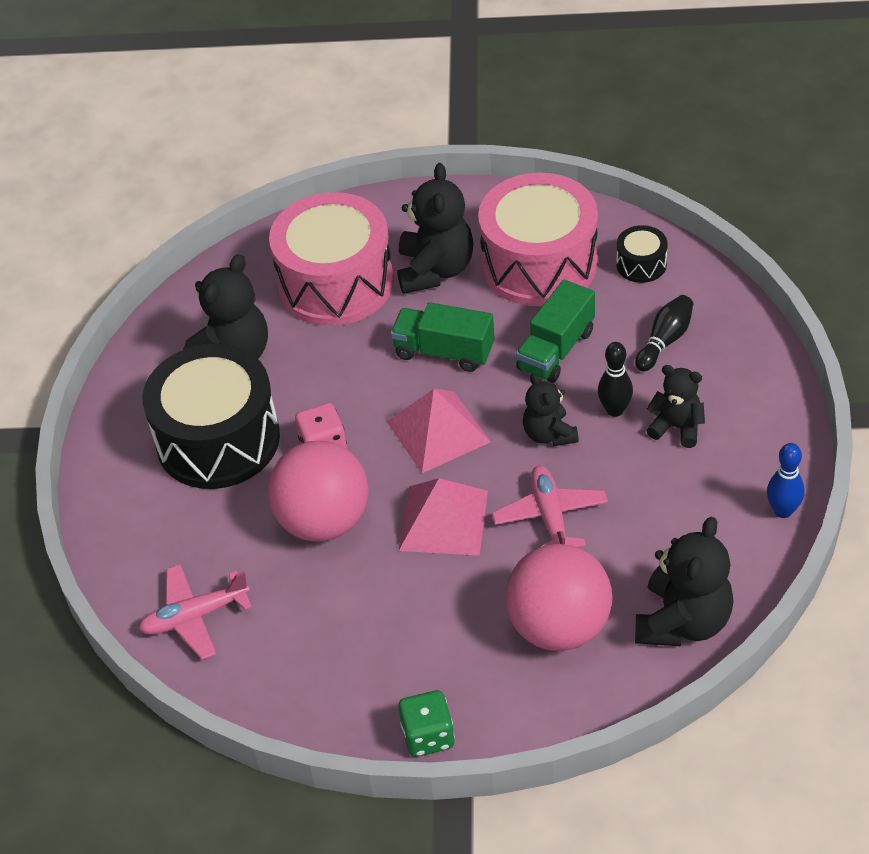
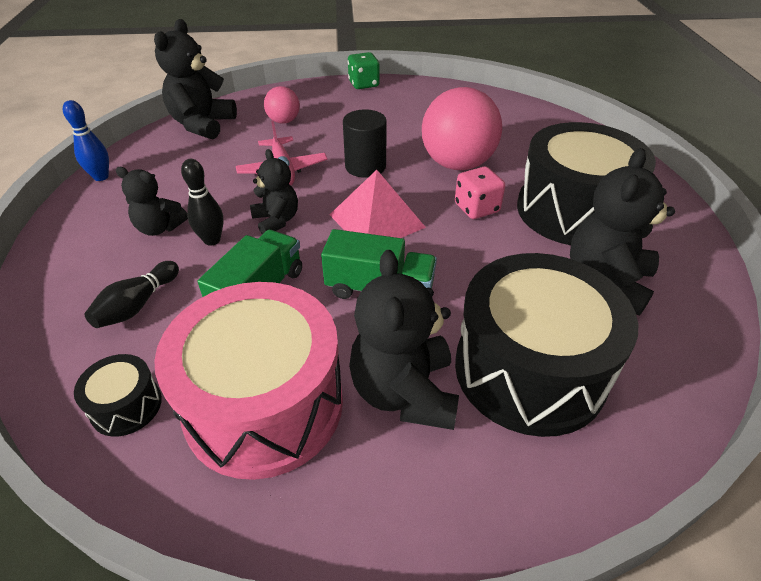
camera: 170 degrees right, 5 degrees down
pink plane [139,564,252,660] -> none
pink drum [269,192,394,326] -> black drum [455,253,638,437]
pink pyramid [399,478,488,556] -> black cylinder [343,109,387,178]
pink ball [505,544,613,651] -> pink ball [264,86,300,124], size x0.51

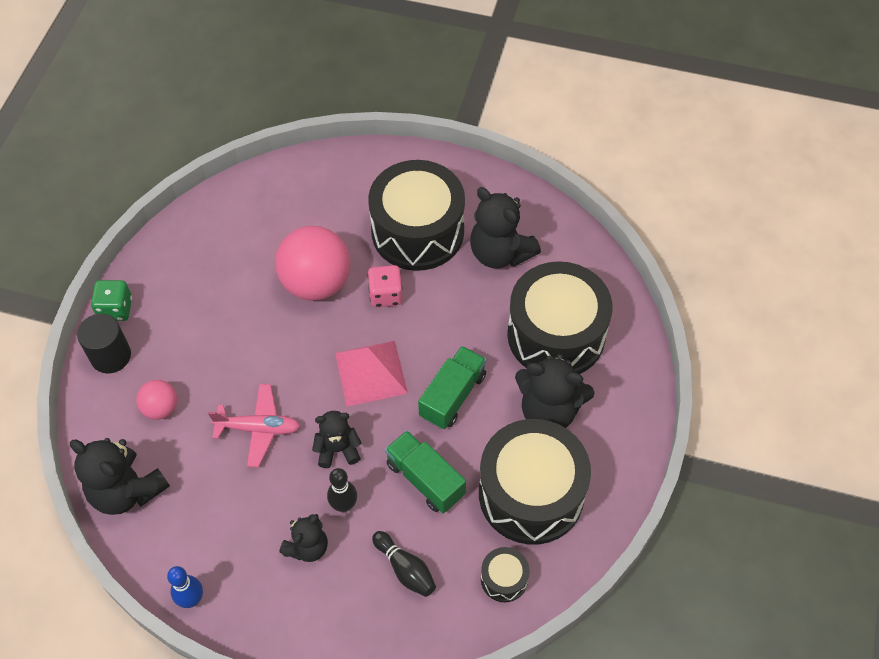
camera: 70 degrees left, 15 degrees up
pink drum [154,282,343,480] -> black drum [479,419,591,545]
black cylinder [343,109,387,178] -> black cylinder moved to [77,314,131,373]

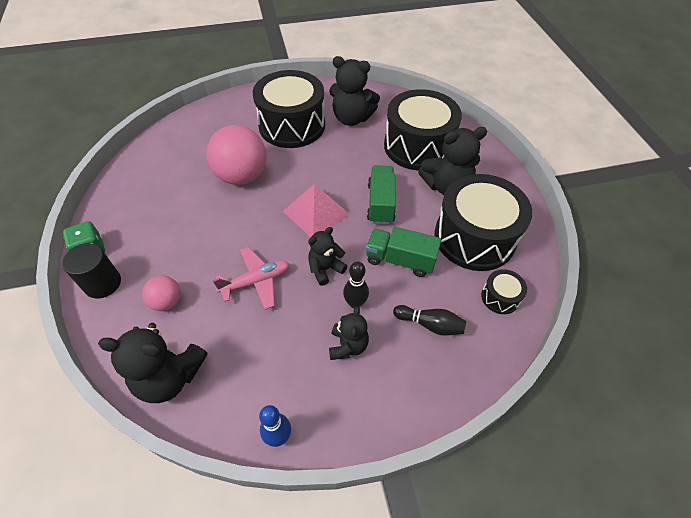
camera: 30 degrees left, 5 degrees down
pink dice [368,265,403,307] -> none

